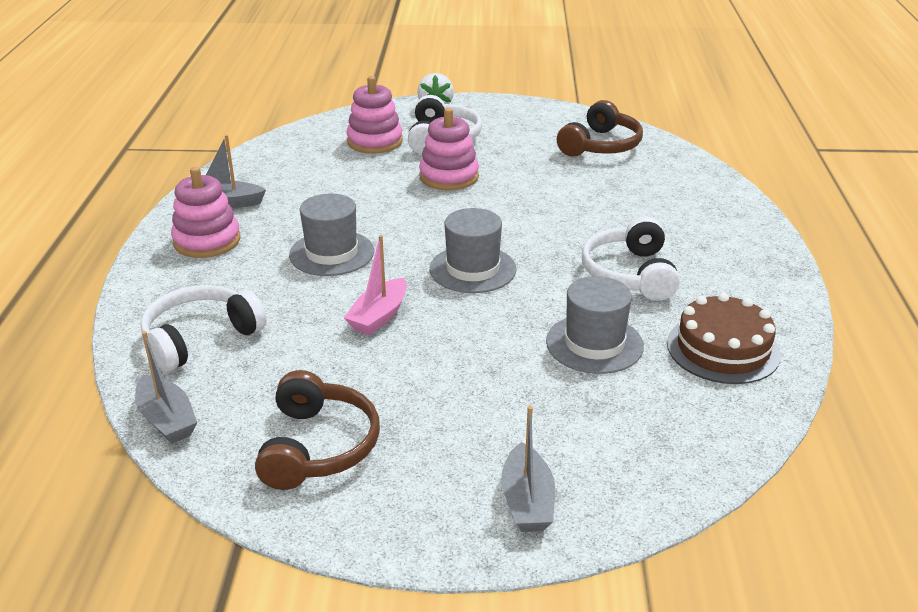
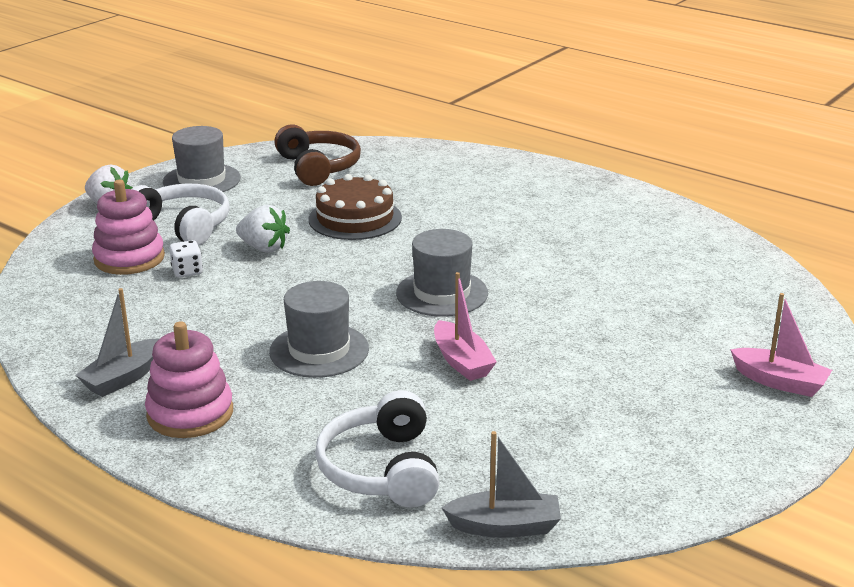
camera: 55 degrees left, 5 degrees down
brown headphones [255,370,380,490] -> none
pink stacking toy [419,108,479,190] -> white strawberry [236,205,290,253]
grey boat [501,406,555,532] -> pink boat [730,293,832,397]
grey hat [546,276,644,374] -> grey hat moved to [163,126,241,192]
white headphones [582,217,680,301] -> none
brown cake [667,293,781,384] -> brown cake moved to [309,174,402,240]
none -> white dice [169,240,203,277]

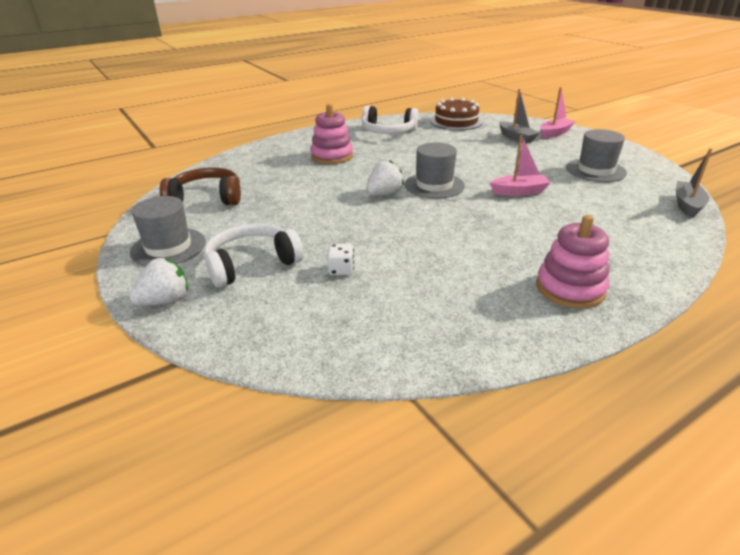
camera: 70 degrees left, 5 degrees up
grey boat [75,288,160,397] -> grey boat moved to [499,89,539,144]
pink stacking toy [92,180,165,275] -> pink stacking toy moved to [311,104,353,164]
white strawberry [236,205,290,253] -> white strawberry moved to [366,160,404,196]
grey hat [269,281,369,378] -> grey hat moved to [566,129,627,182]
brown cake [309,174,402,240] -> brown cake moved to [430,97,483,130]
white headphones [315,390,440,507] -> white headphones moved to [362,106,419,134]

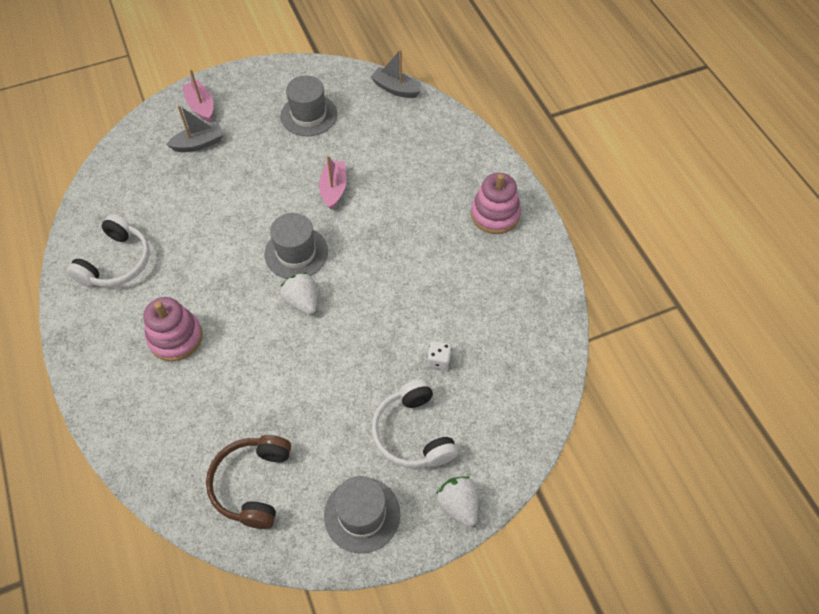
camera: 80 degrees left, 25 degrees up
brown cake [430,97,483,130] -> none

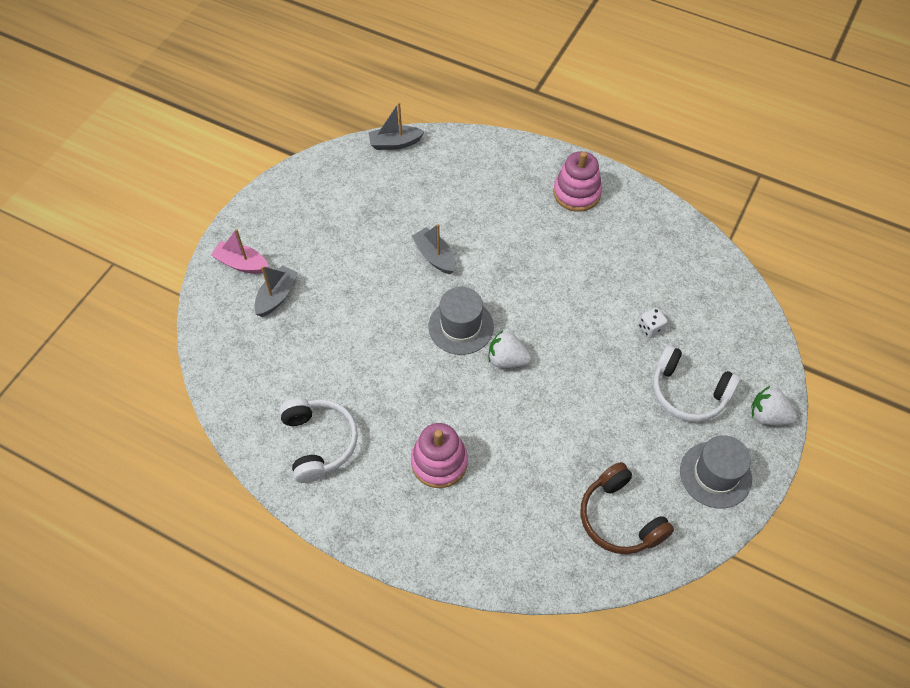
camera: 40 degrees left, 0 degrees up
grey hat [280,76,337,136] -> none
pink boat [319,155,347,209] -> grey boat [412,224,455,274]

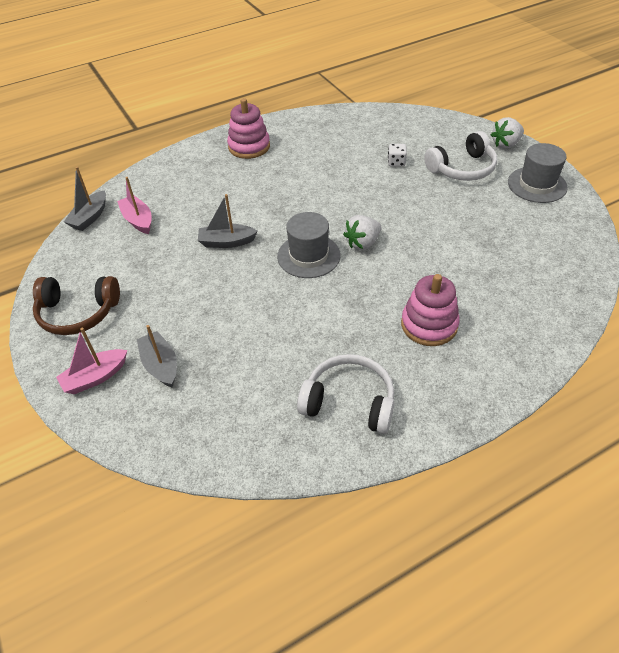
camera: 55 degrees left, 10 degrees down
brown headphones [580,462,674,554] -> brown headphones moved to [33,276,120,335]
none -> pink boat [117,177,152,234]

